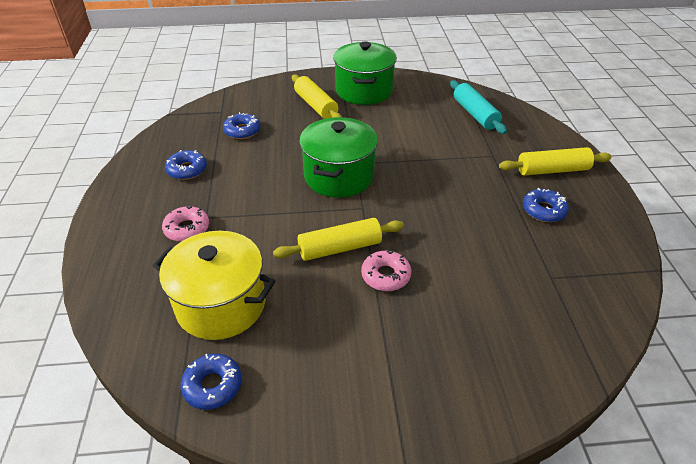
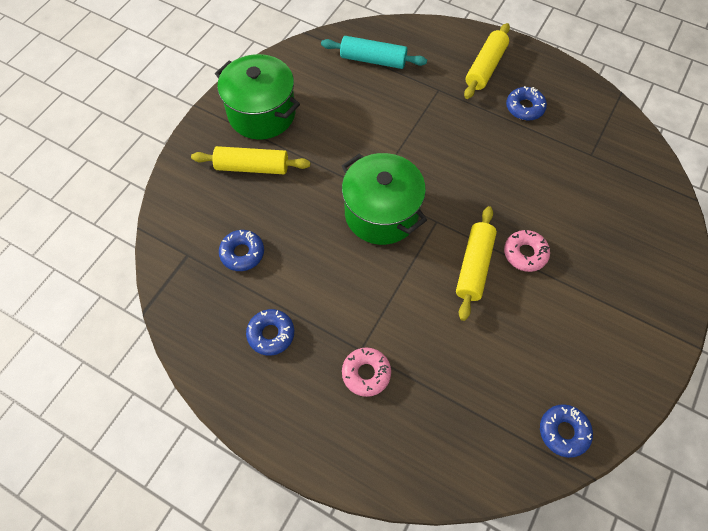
camera: 55 degrees left, 20 degrees up
yellow pot [153,231,275,340] -> none

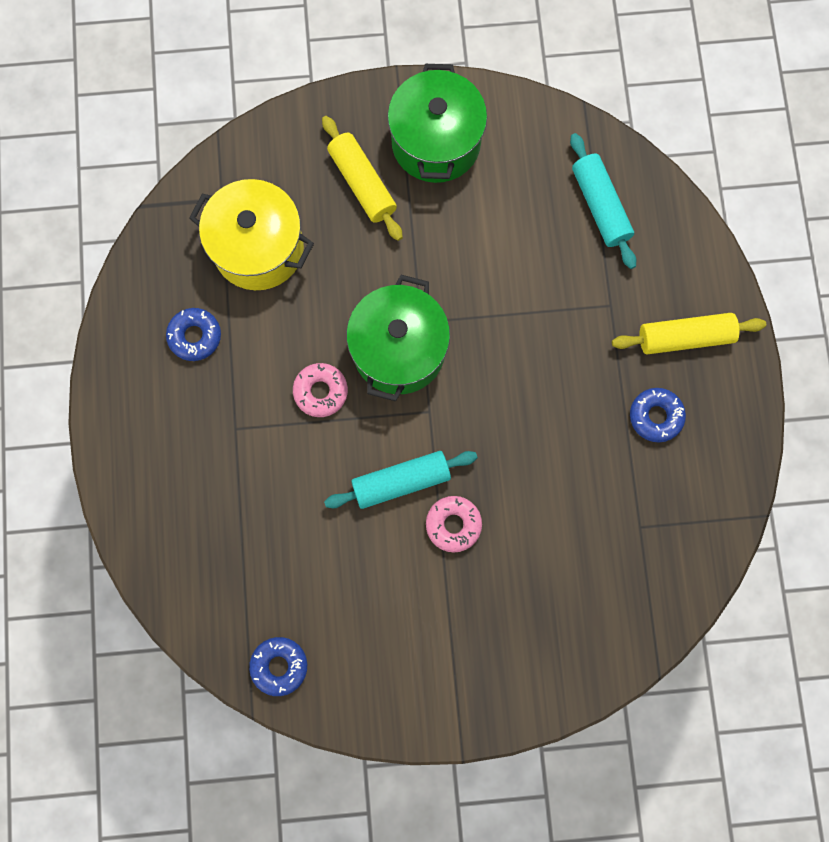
camera: 55 degrees right, 15 degrees up
blue donut [219,230,264,271] -> yellow pot [189,179,314,290]
pink donut [342,348,391,397] -> pink donut moved to [293,363,348,417]
yellow rolling pin [456,206,497,321] -> turquoise rolling pin [324,451,478,509]

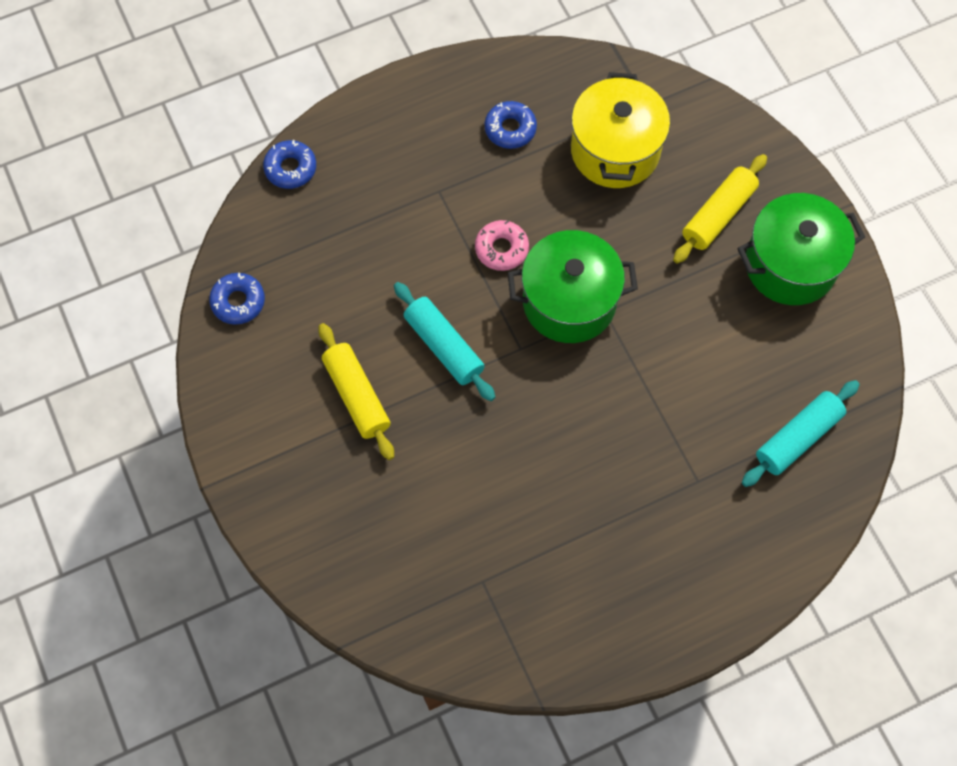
camera: 70 degrees right, 10 degrees down
pink donut [426,496,482,553] -> none
yellow rolling pin [612,313,766,354] -> yellow rolling pin moved to [318,323,394,460]
blue donut [630,388,686,442] -> blue donut moved to [263,140,316,189]

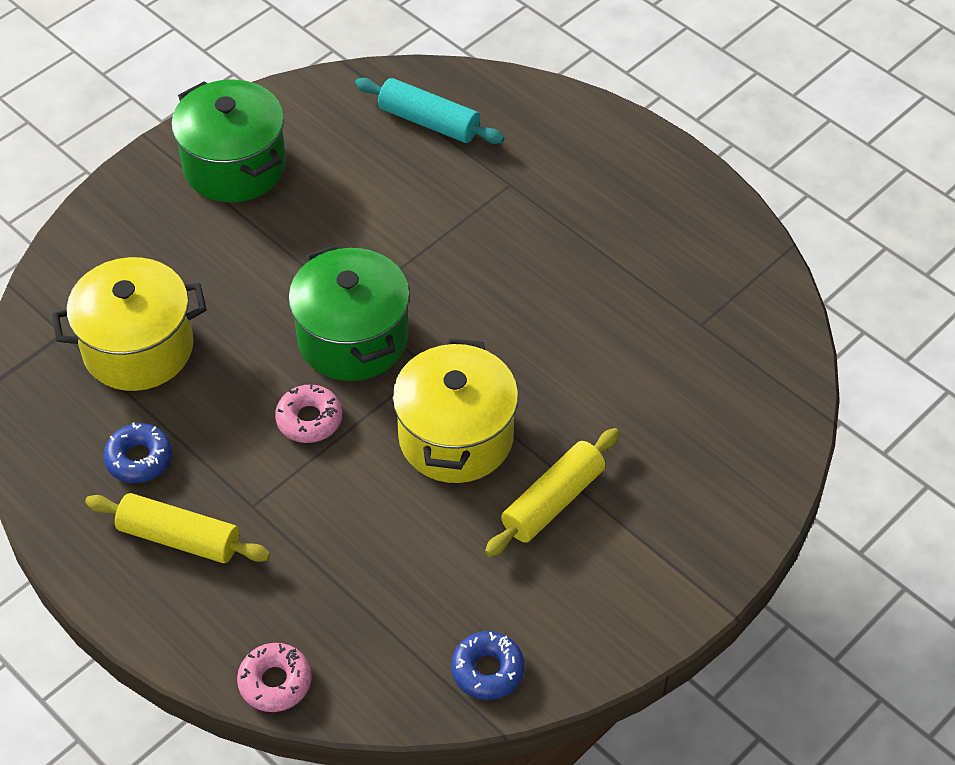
camera: 110 degrees left, 15 degrees down
blue donut [263,140,316,189] -> pink donut [237,643,311,712]
turquoise rolling pin [394,282,496,401] -> yellow pot [392,338,518,483]
yellow rolling pin [673,154,767,264] -> yellow rolling pin moved to [85,493,270,563]

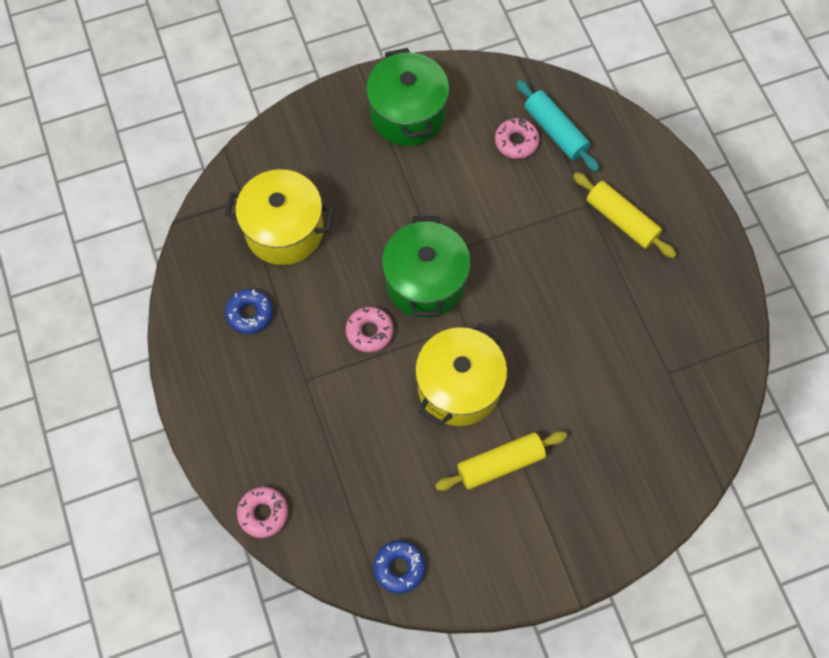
camera: 25 degrees right, 15 degrees up
yellow rolling pin [85,493,270,563] -> yellow rolling pin moved to [573,172,676,258]
none -> pink donut [495,118,540,159]

